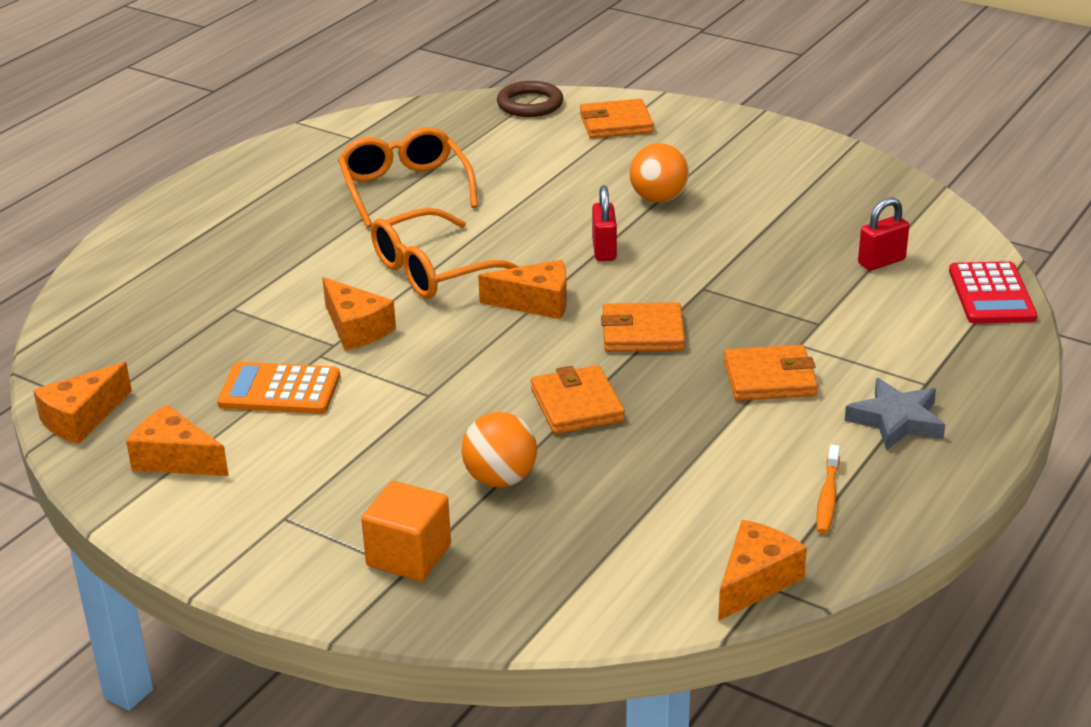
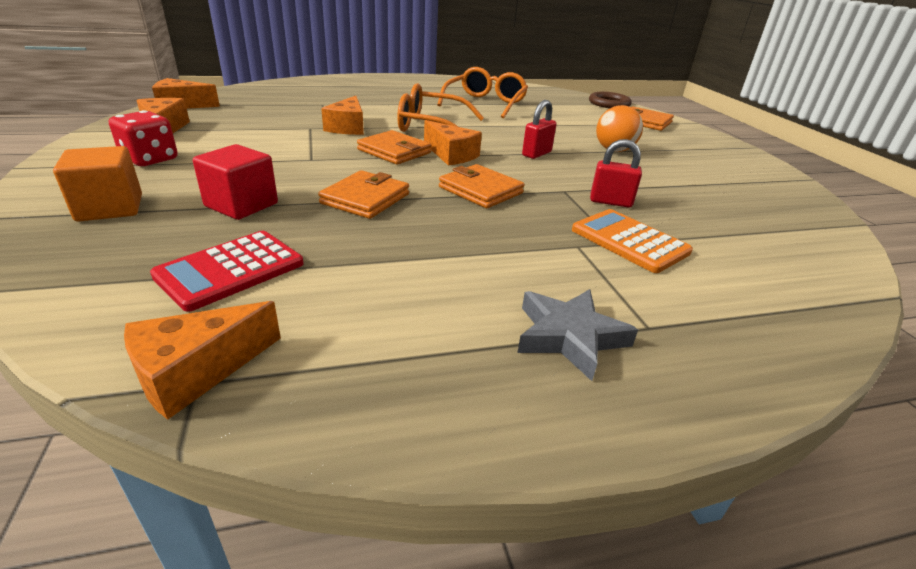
camera: 40 degrees right, 0 degrees up
orange calculator [217,362,340,414] -> orange calculator moved to [572,209,693,273]
orange ball [462,412,537,488] -> red cube [193,144,278,220]
orange cheese [718,520,807,621] -> orange cheese turned 150 degrees clockwise [124,301,281,420]
orange wallet [724,345,818,401] -> orange wallet moved to [357,130,432,164]
orange toothbrush [816,445,840,534] -> none
red padlock [858,197,909,271] -> red padlock moved to [590,139,642,208]
red calculator [949,261,1037,323] -> red calculator moved to [150,231,304,312]
none -> red dice [109,110,178,166]

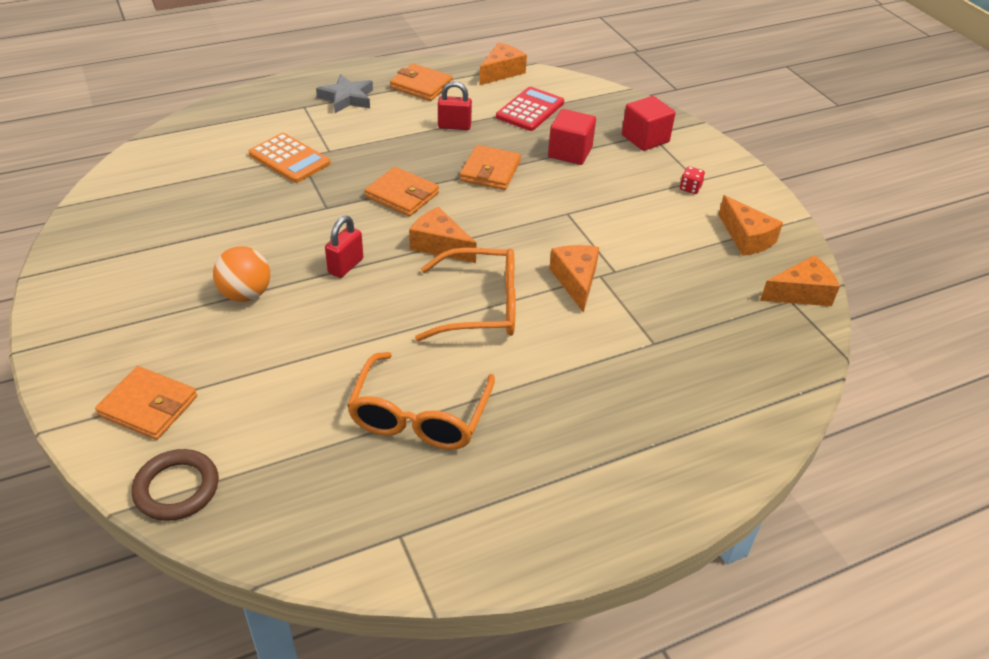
camera: 170 degrees right, 10 degrees up
orange cube [53,146,142,222] -> red cube [622,96,676,151]
red dice [109,110,178,166] -> red dice [680,166,705,194], size x0.54
orange wallet [357,130,432,164] -> orange wallet moved to [390,63,453,101]
red padlock [590,139,642,208] -> red padlock moved to [438,81,472,130]

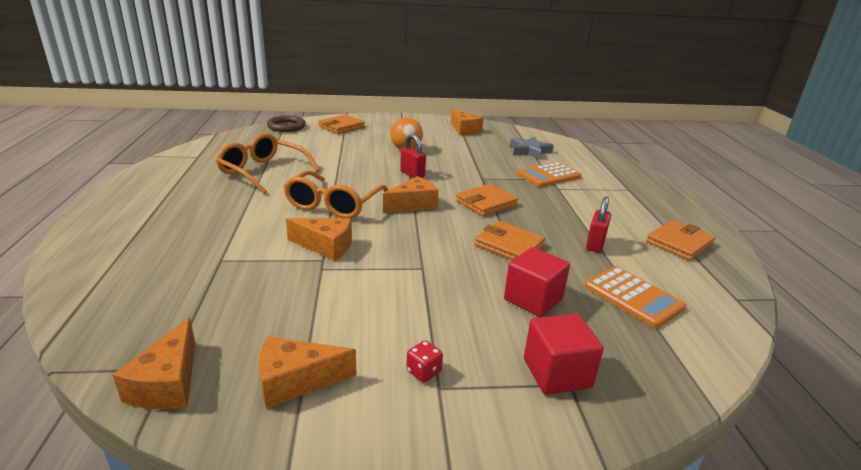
camera: 110 degrees right, 15 degrees down
grey star [316,74,373,113] -> grey star moved to [510,137,554,160]
orange cheese [479,43,527,85] -> orange cheese moved to [451,109,483,135]
red calculator [496,87,564,131] -> orange calculator [584,266,686,328]

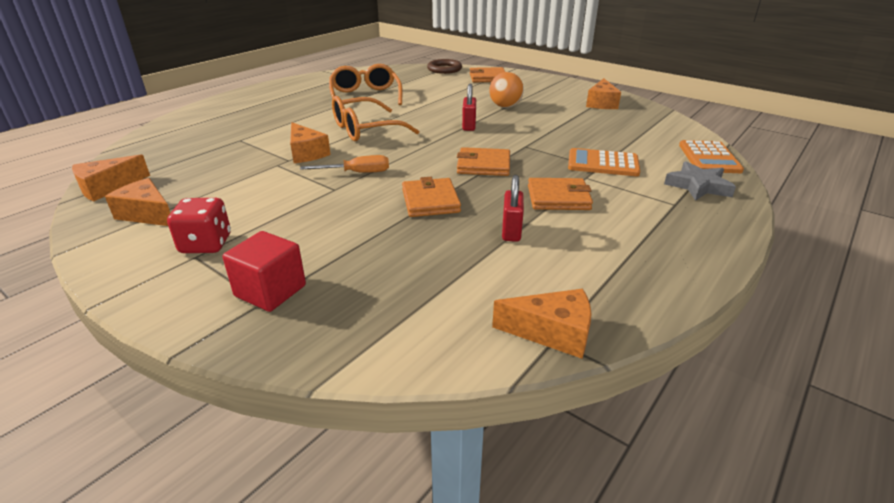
camera: 45 degrees right, 5 degrees up
orange cheese [383,176,439,213] -> orange cheese moved to [492,289,591,359]
red dice [406,340,443,382] -> red dice [167,198,231,253], size x1.86
red cube [504,247,570,317] -> none
grey star [510,137,554,160] -> grey star moved to [664,161,736,201]
orange calculator [584,266,686,328] -> orange calculator moved to [679,140,744,173]
red padlock [586,197,611,253] -> red padlock turned 60 degrees counterclockwise [502,175,524,242]
orange wallet [646,220,716,261] -> orange wallet moved to [528,178,593,210]
none -> orange screwdriver [300,155,389,173]

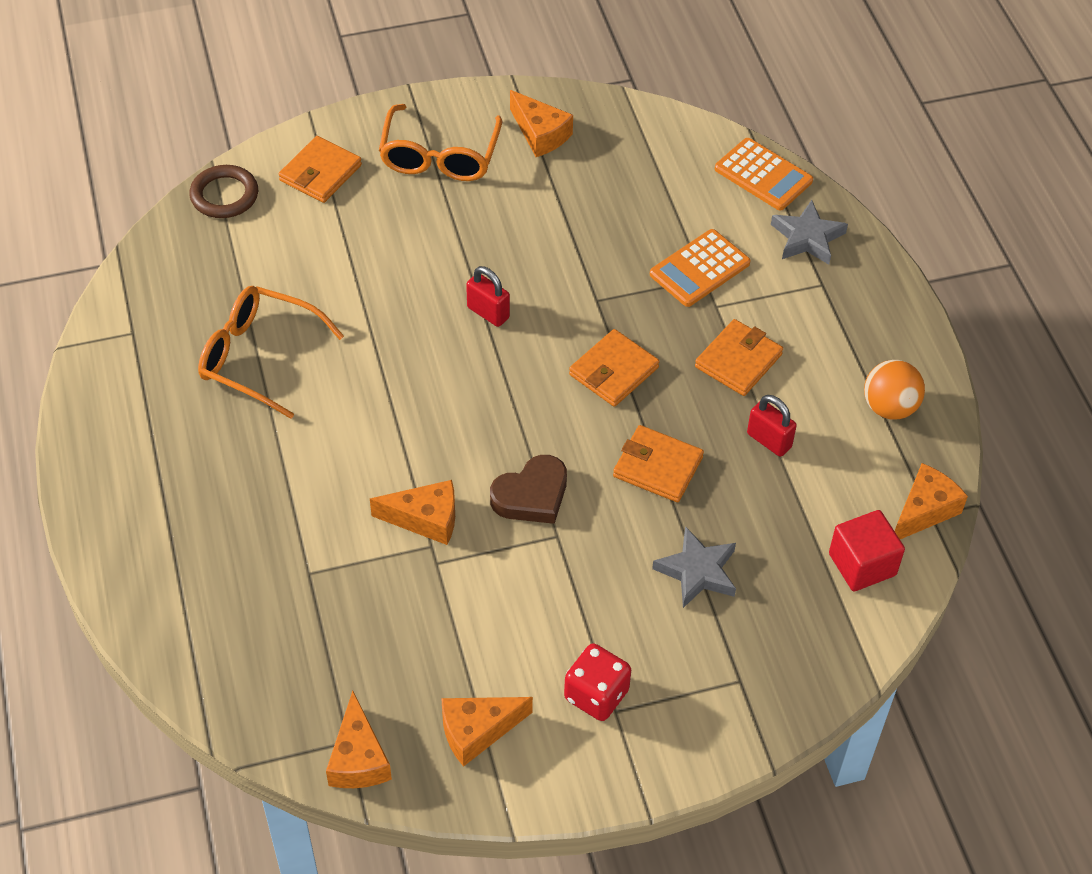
camera: 55 degrees left, 20 degrees up
red cube [223,231,306,312] -> red cube moved to [829,510,905,591]
orange screwdriver [300,155,389,173] -> brown heart [490,455,567,524]
orange glasses [332,96,419,141] -> orange glasses moved to [379,104,502,181]
orange ball [489,72,524,108] -> orange ball moved to [864,360,925,419]
none -> grey star [652,526,736,608]

